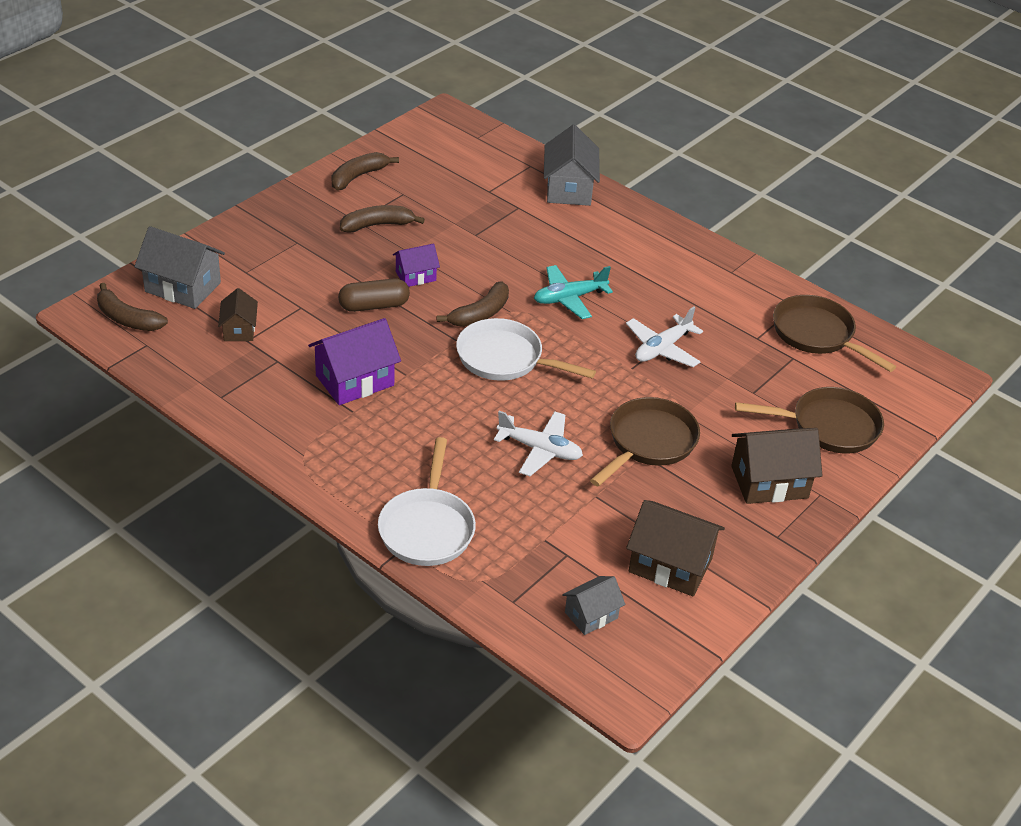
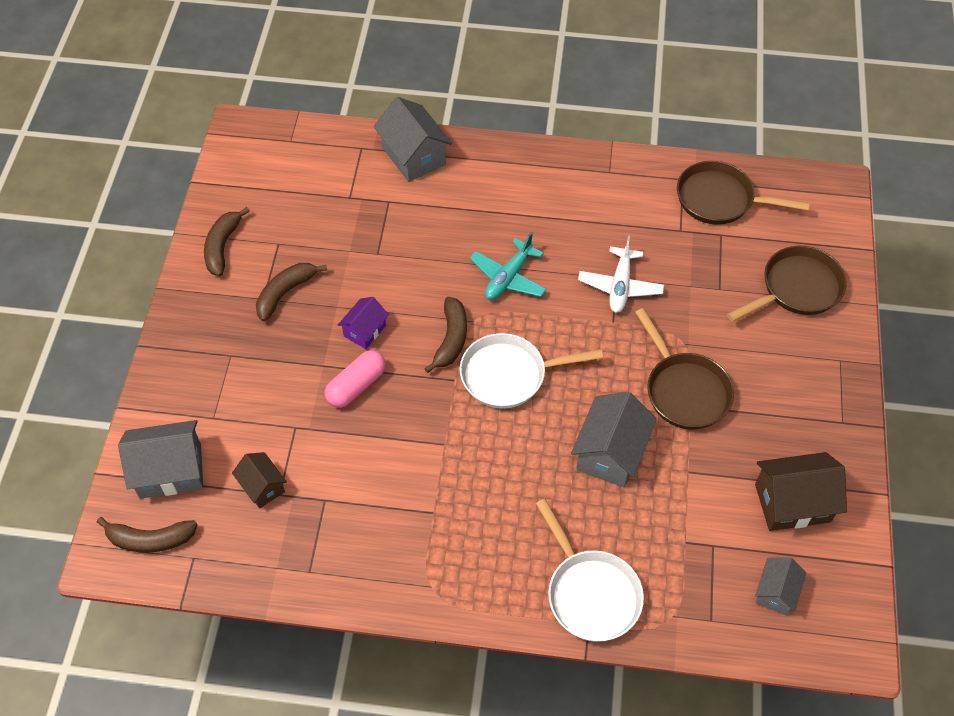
camera: 30 degrees left, 15 degrees up
purple house [308,318,401,405] -> none
brown capsule [338,278,410,312] -> pink capsule [325,350,386,408]
white plane [494,411,583,476] -> grey house [571,392,657,488]
brown pan [590,397,700,487] -> brown pan turned 150 degrees clockwise [635,308,734,430]
brown house [731,428,823,504] -> none

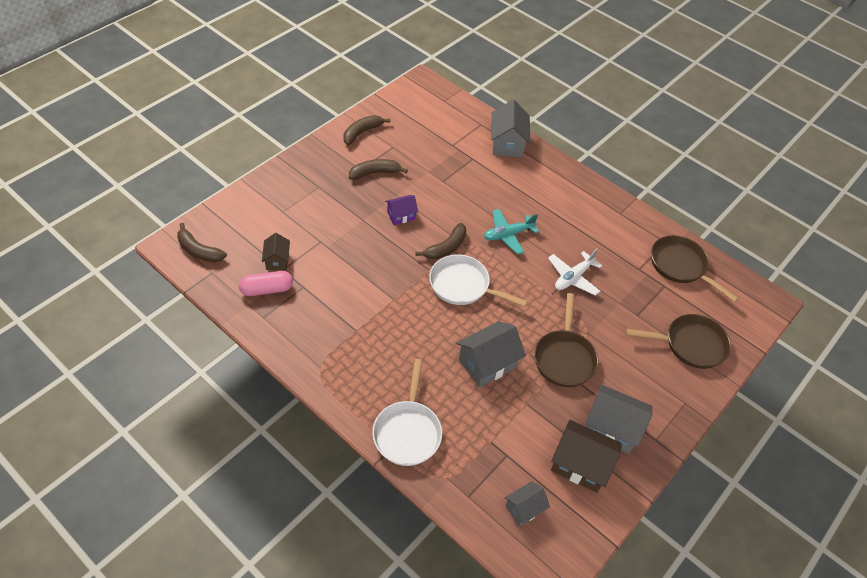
camera: 30 degrees right, 5 degrees down
grey house [118,420,203,499] -> grey house moved to [585,384,652,454]
pink capsule [325,350,386,408] -> pink capsule moved to [239,271,293,296]

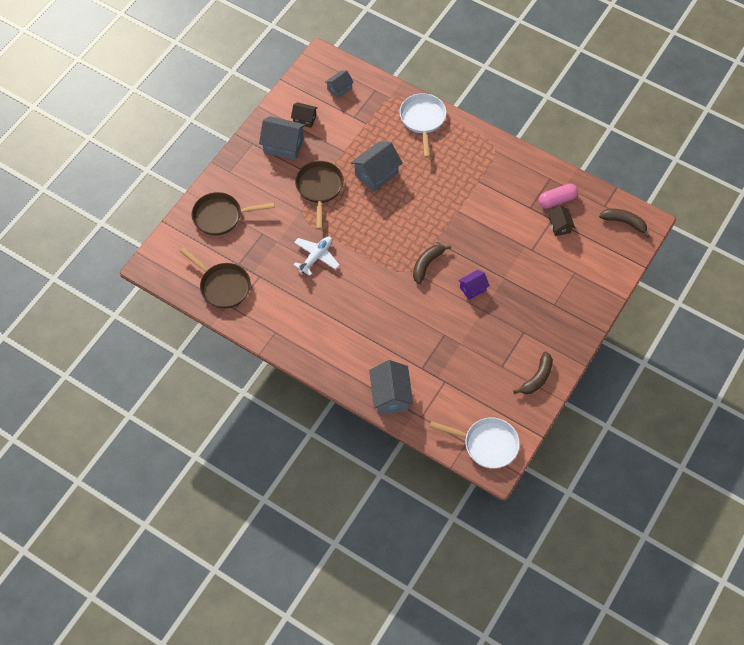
camera: 175 degrees right, 10 degrees up
brown banana [349,159,408,180] -> none
white pan [429,254,528,307] -> white pan moved to [430,417,520,469]
turquoise plane [484,209,539,254] -> none
brown house [551,420,622,492] -> brown house [291,102,318,128], size x0.58

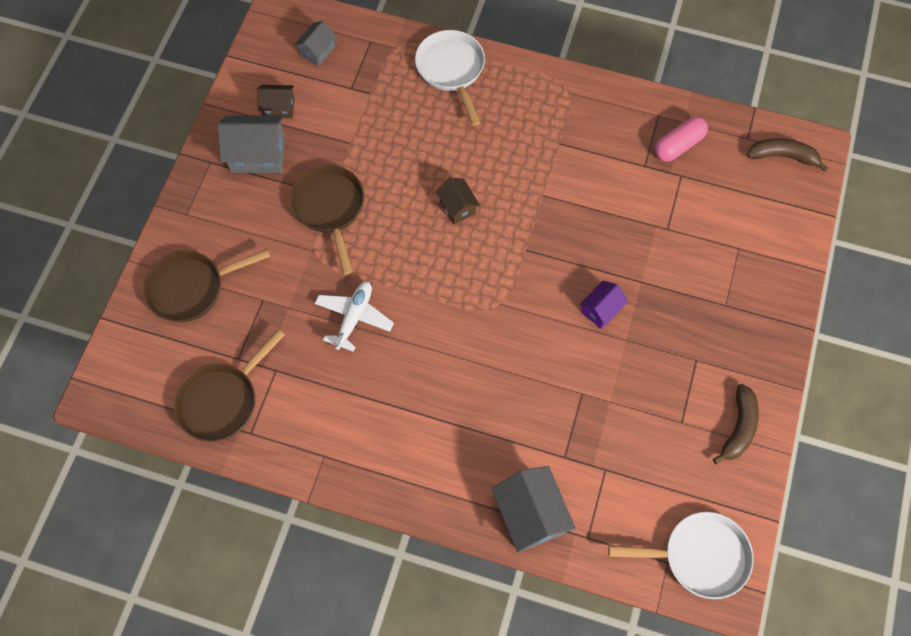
camera: 15 degrees left, 5 degrees up
brown pan [180,247,251,309] -> brown pan turned 105 degrees clockwise [174,329,285,442]
grey house [351,141,403,192] -> none
brown banana [413,245,451,284] -> none
brown house [548,205,575,236] -> brown house moved to [436,177,480,224]

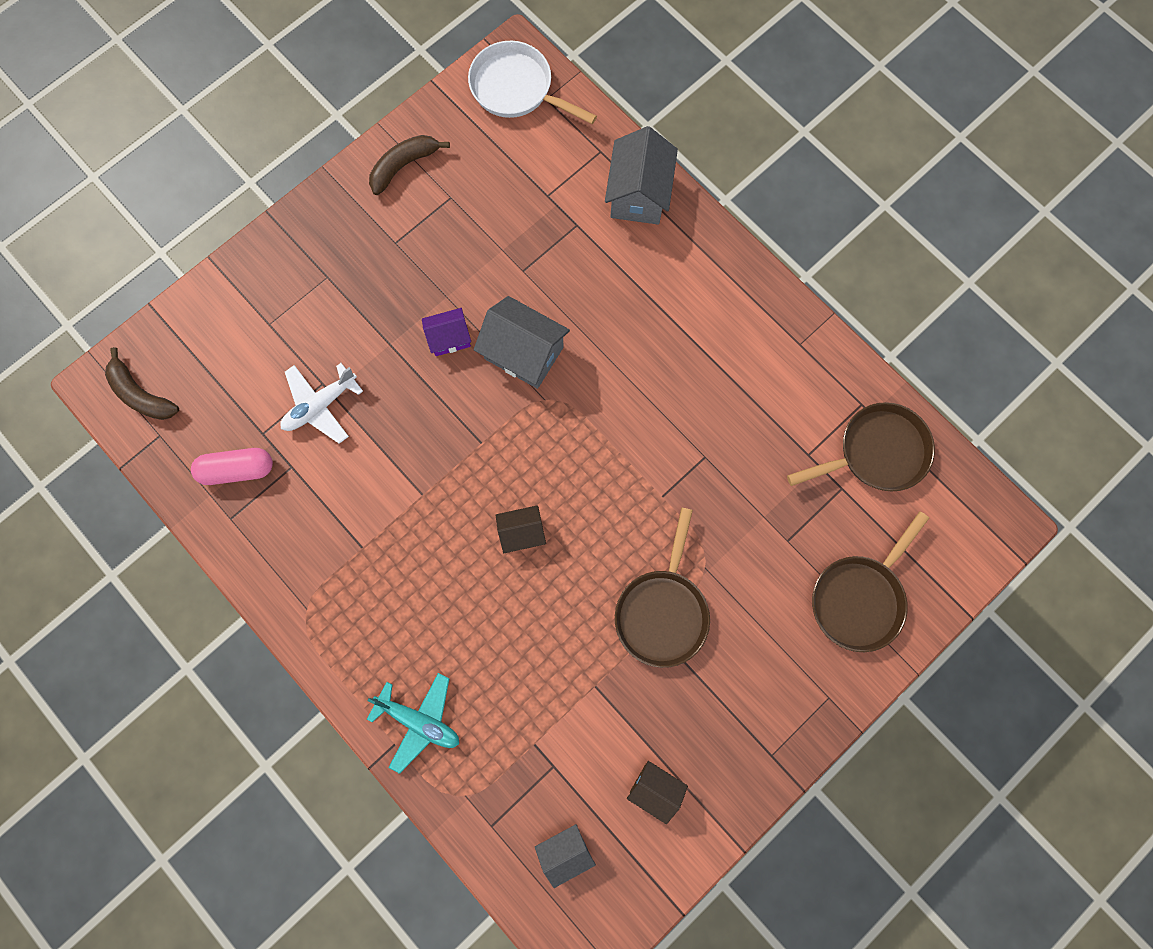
camera: 150 degrees left, 10 degrees up
brown pan [143,249,270,322] -> brown pan turned 120 degrees clockwise [812,511,929,652]
grey house [217,115,285,173] -> grey house moved to [474,296,570,389]
white plane [315,282,394,352] -> white plane moved to [280,363,363,444]
white pan [415,30,485,126] -> turquoise plane [367,673,459,774]
brown house [436,177,480,224] -> brown house turned 75 degrees clockwise [496,505,546,553]

